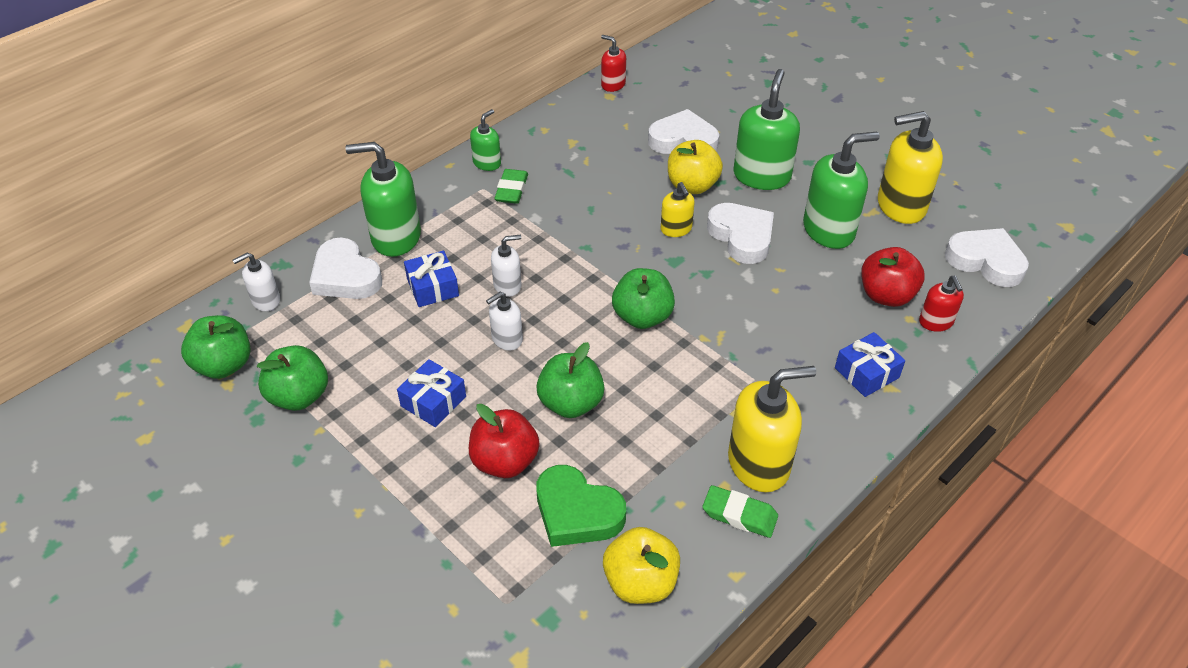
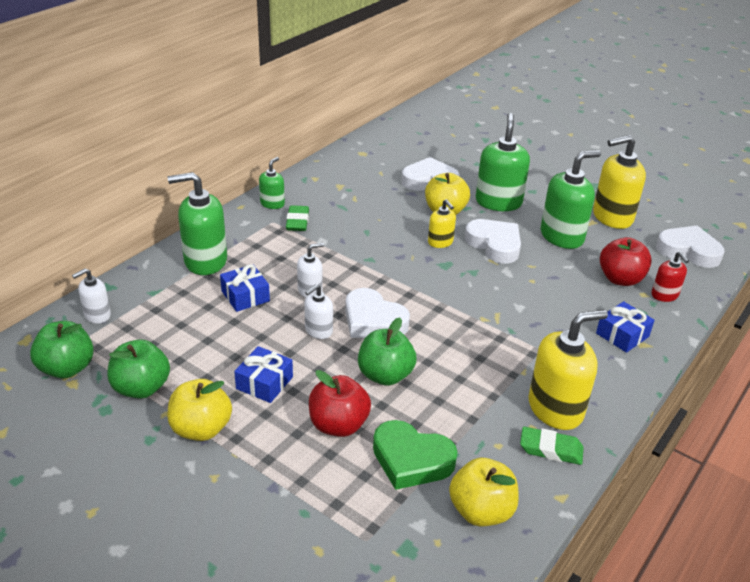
camera: 10 degrees left, 10 degrees down
white heart [309,238,382,299] -> white heart moved to [345,288,410,338]
red soap dispenser [601,35,626,92] -> none
green apple [612,268,675,329] -> none
none -> yellow apple [167,379,232,441]

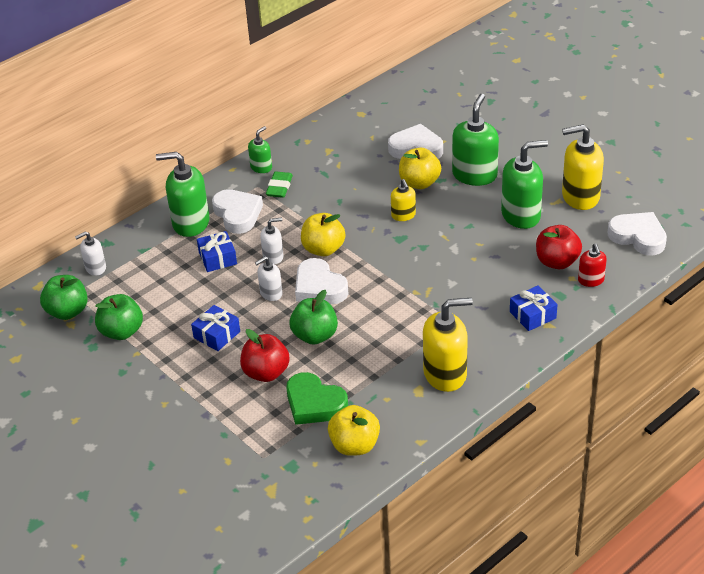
camera: 15 degrees right, 5 degrees up
yellow apple [167,379,232,441] -> yellow apple moved to [301,213,345,256]
white heart [465,219,521,264] -> white heart moved to [212,189,263,234]
green eraser [520,427,584,465] -> none

